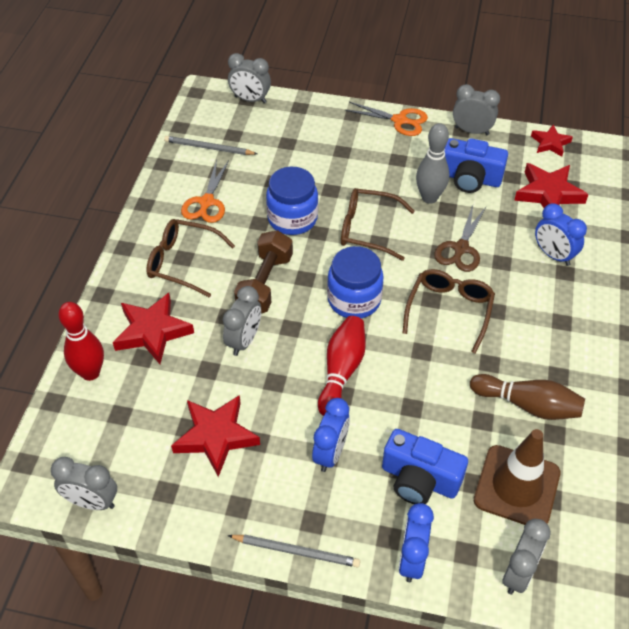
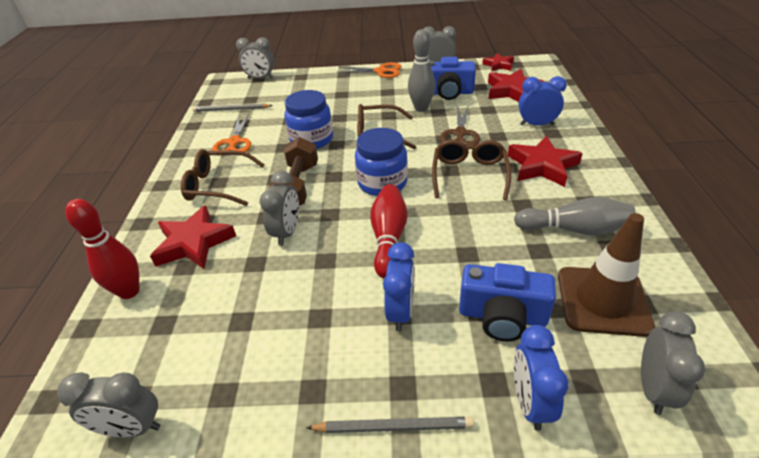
camera: 10 degrees left, 10 degrees down
red star [171,395,260,477] -> red star moved to [508,136,583,187]
brown bowling pin [470,374,585,420] -> grey bowling pin [514,197,636,236]
blue clock [535,203,587,266] -> blue clock turned 150 degrees clockwise [518,76,567,125]

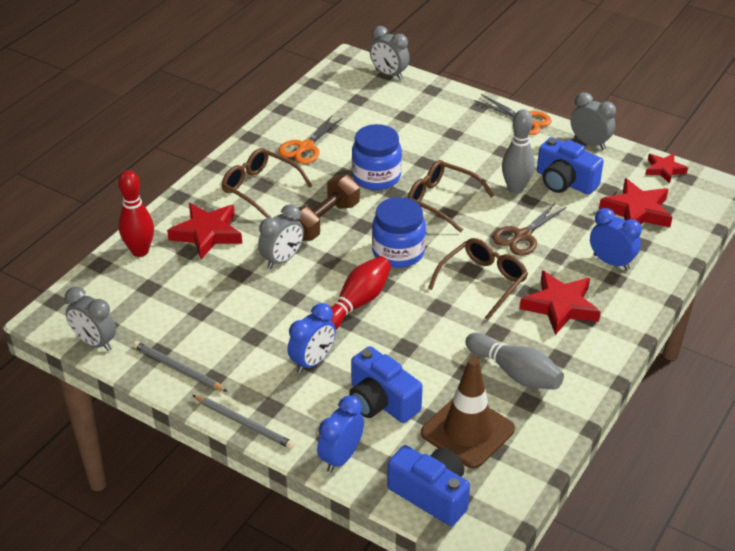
camera: 30 degrees right, 0 degrees up
grey pencil [192,103,273,112] -> grey pencil moved to [133,341,228,392]
grey clock [641,311,705,415] -> blue camera [387,445,470,526]

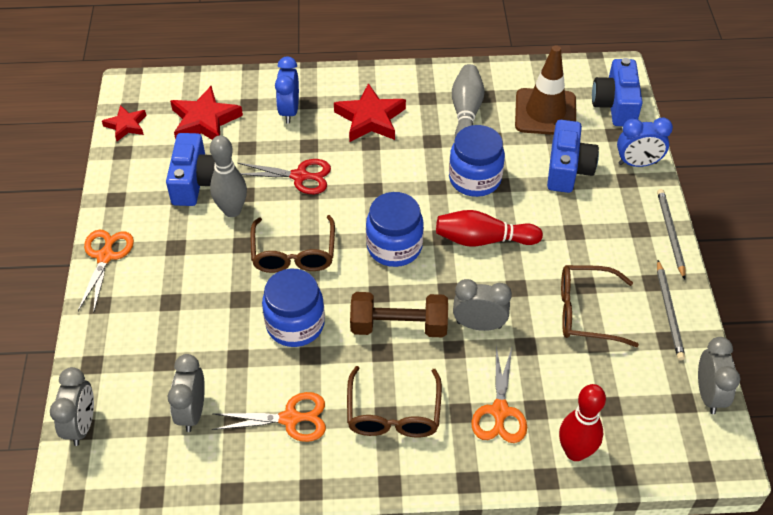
camera: 125 degrees left, 10 degrees up
red star [167,203,242,259] -> orange scissors [472,346,527,443]
blue clock [288,303,336,373] -> none
brown glasses [428,238,528,321] -> brown glasses moved to [561,265,639,347]
brown scissors [492,203,567,256] -> red scissors [238,159,331,194]
grey clock [570,92,616,150] -> grey clock moved to [168,354,205,432]
none -> blue jar [449,125,505,197]

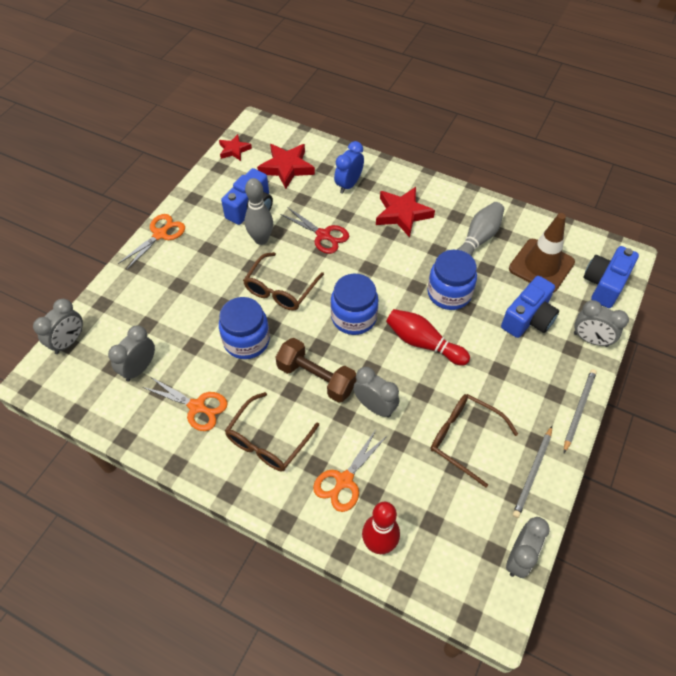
camera: 30 degrees right, 5 degrees up
blue clock [617,117,673,167] -> grey clock [574,300,629,347]

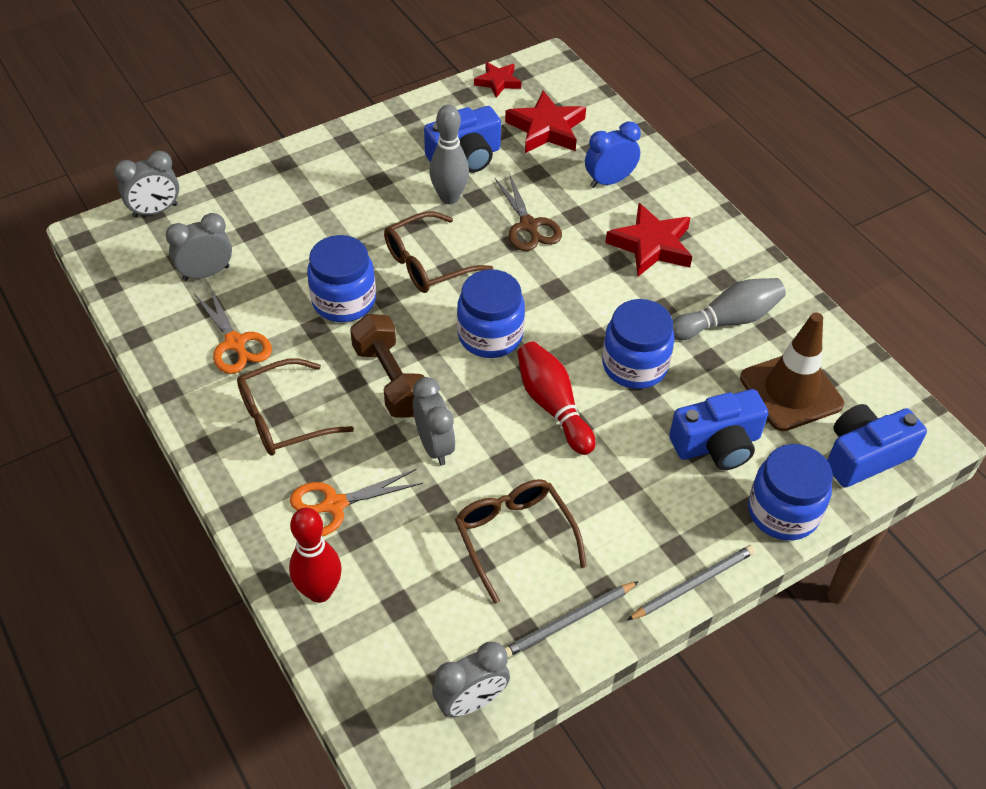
camera: 30 degrees right, 5 degrees down
orange scissors [118,214,185,270] -> none
red scissors [280,207,349,254] -> brown scissors [495,173,562,251]
grey clock [574,300,629,347] -> blue jar [748,444,833,540]

